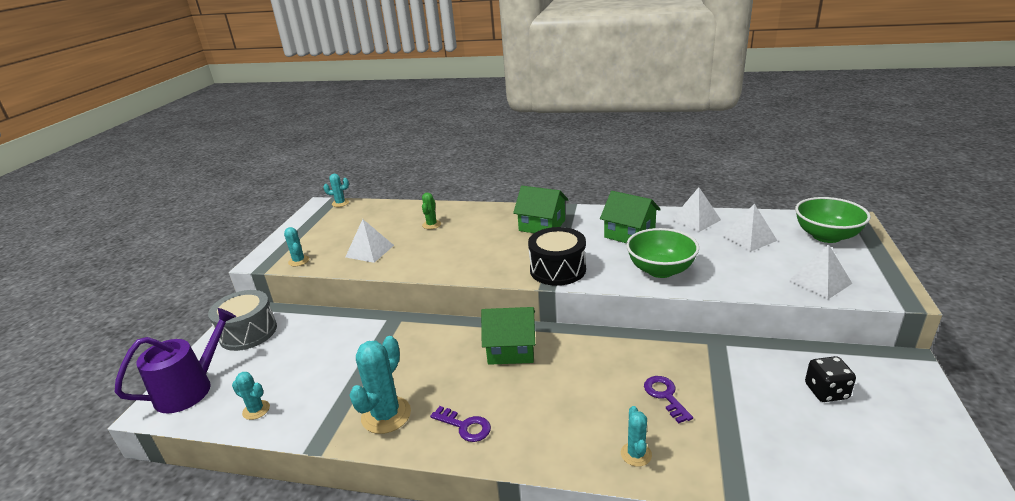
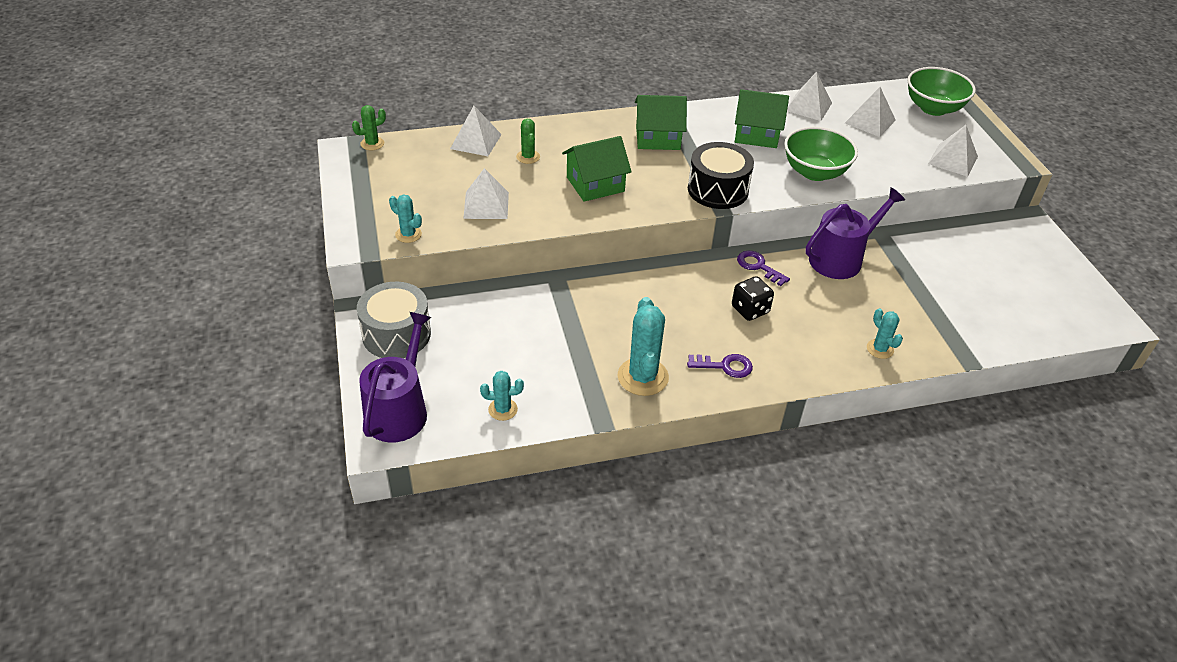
camera: 30 degrees left, 15 degrees up
turquoise cactus [324,174,349,207] -> green cactus [352,105,386,150]
green house [481,307,535,365] -> green house moved to [562,136,632,202]
purple key [644,376,693,423] -> purple key moved to [737,251,790,286]
black dice [805,356,856,402] -> black dice moved to [732,276,774,321]
none -> white pyramid [450,106,502,156]
none -> purple watering can [805,187,905,279]

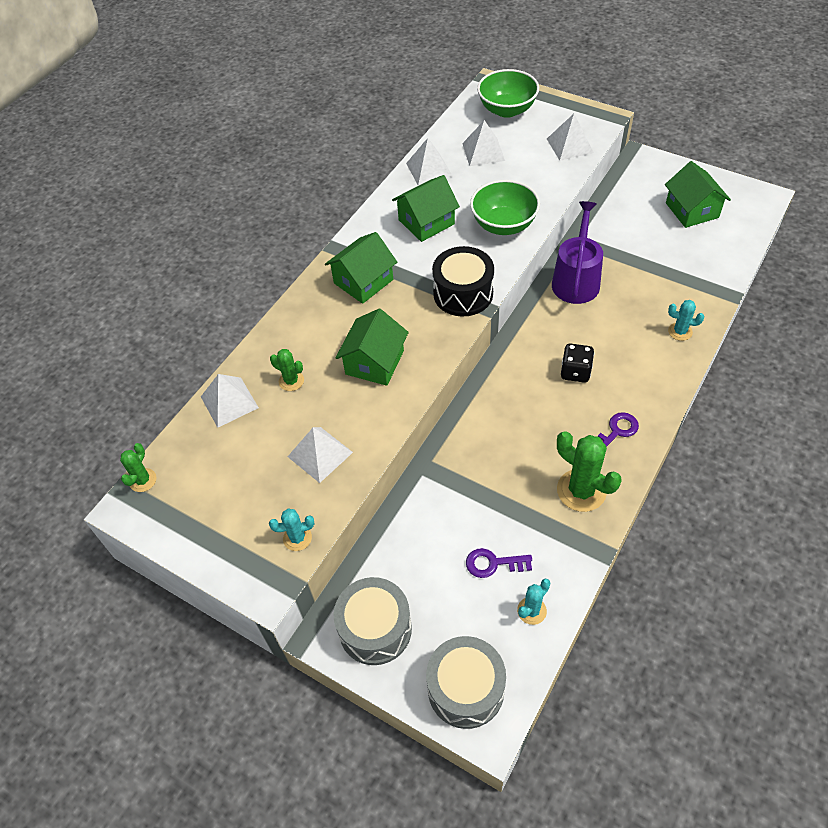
camera: 40 degrees left, 10 degrees up
purple watering can [359,312,432,442] -> grey drum [426,636,506,729]
turquoise cactus [618,297,669,396] -> green cactus [557,431,621,512]
purple key [737,251,790,286] -> purple key moved to [466,548,532,578]
none -> green house [665,161,731,228]

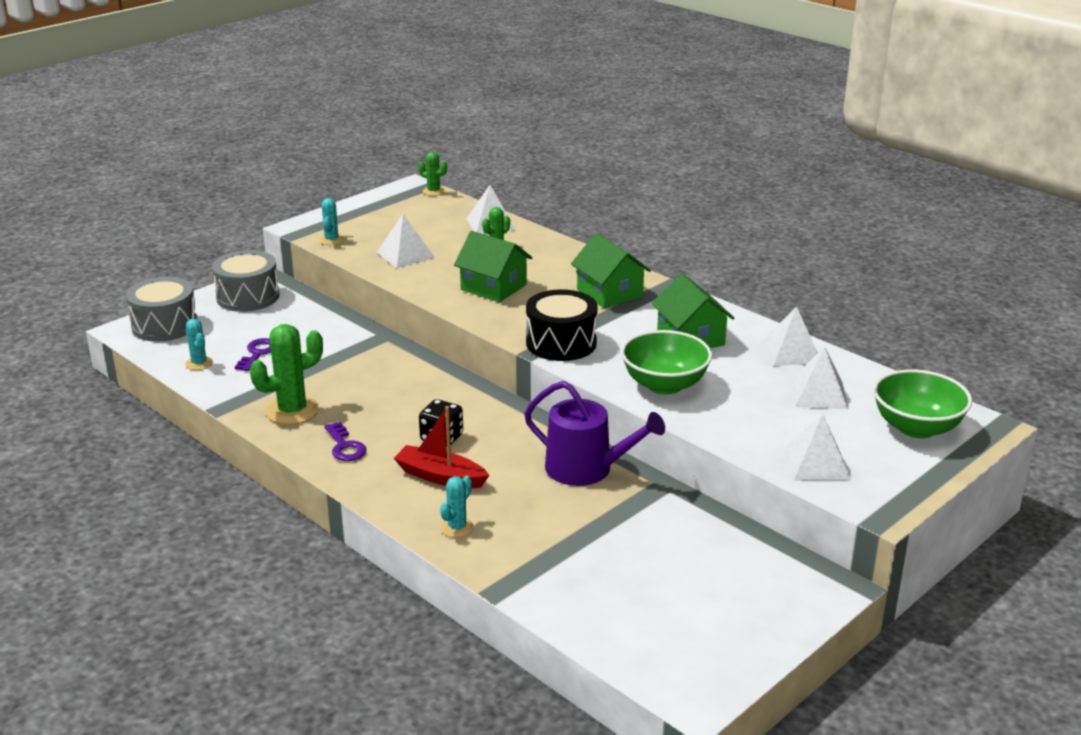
camera: 100 degrees right, 25 degrees down
green house [665,161,731,228] -> none
none -> red boat [394,406,490,488]

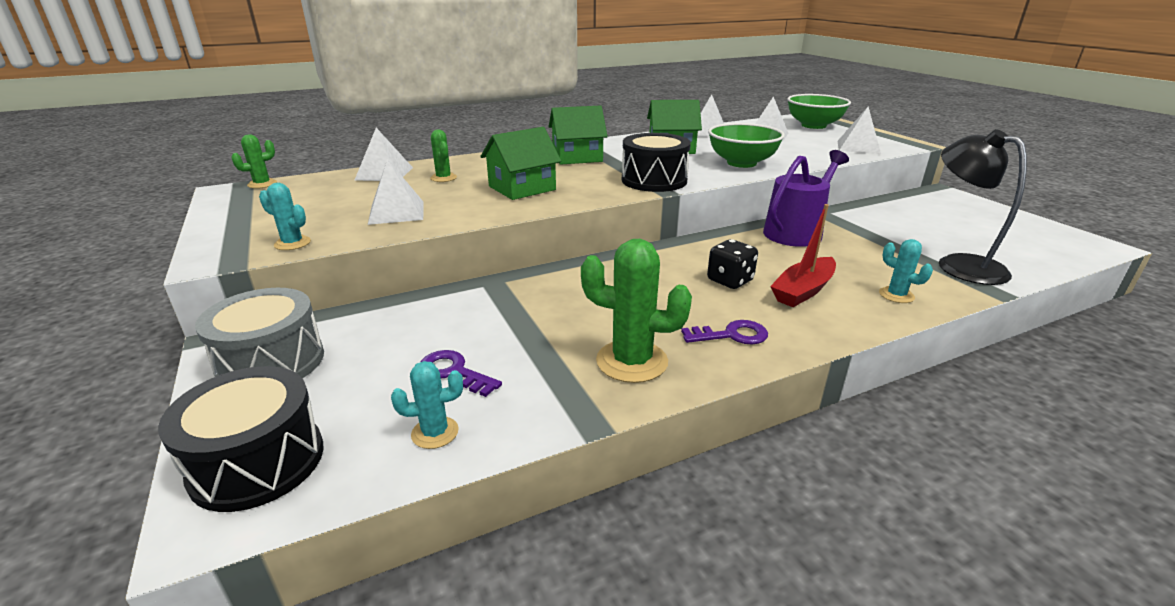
camera: 70 degrees left, 0 degrees up
grey drum [126,277,198,342] -> black drum [158,366,324,512]
green cactus [250,324,323,425] -> green cactus turned 60 degrees counterclockwise [581,239,692,383]
none -> black lamp [939,129,1027,285]

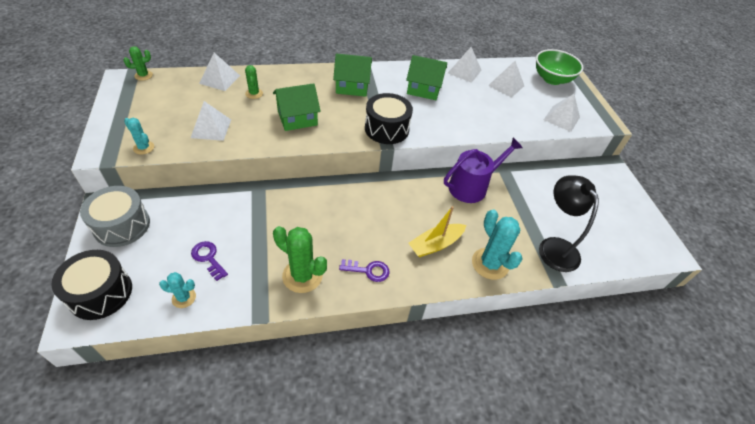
camera: 10 degrees right, 20 degrees up
black dice [707,239,758,289] -> none
green bowl [708,123,785,168] -> none
red boat [770,204,836,307] -> yellow boat [408,206,466,257]
turquoise cactus [879,239,933,303] -> turquoise cactus [472,209,523,280], size x1.82

